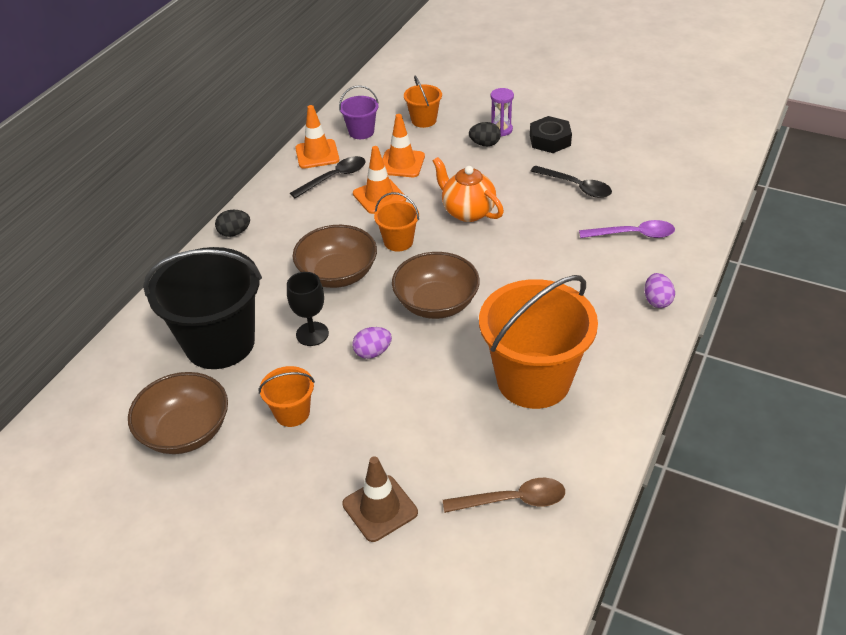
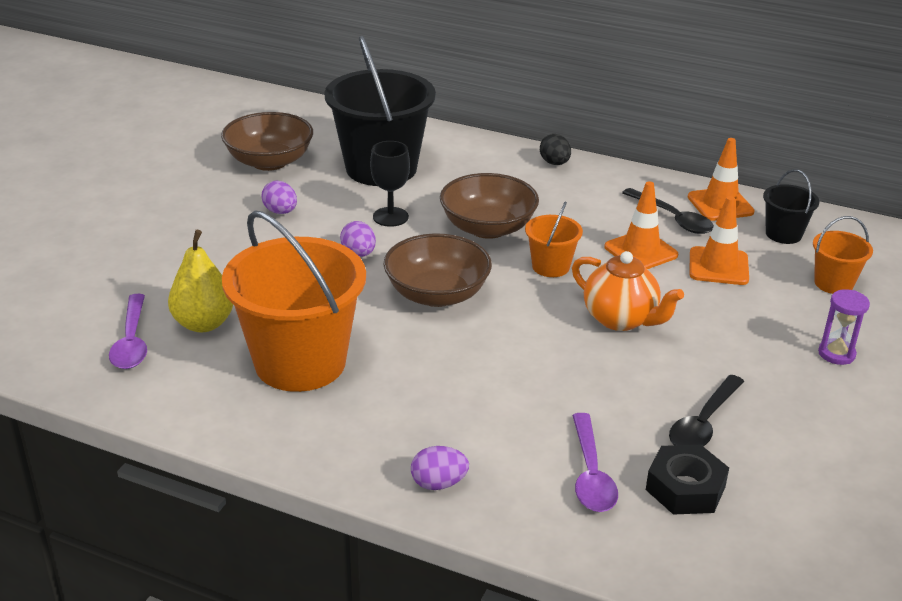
camera: 85 degrees right, 10 degrees down
orange bucket [259,366,315,427] -> purple egg [261,181,297,214]
purple bucket [339,86,379,139] -> black bucket [763,169,819,244]
brown traffic cone [342,456,418,542] -> none
orange teapot [433,157,504,222] -> orange teapot turned 90 degrees clockwise [572,251,684,331]
brown spoon [443,478,565,513] -> purple spoon [109,294,147,369]
black egg [469,122,501,146] -> none
black nut [530,116,572,153] -> black nut moved to [646,445,729,515]
none -> yellow pear [168,230,233,332]

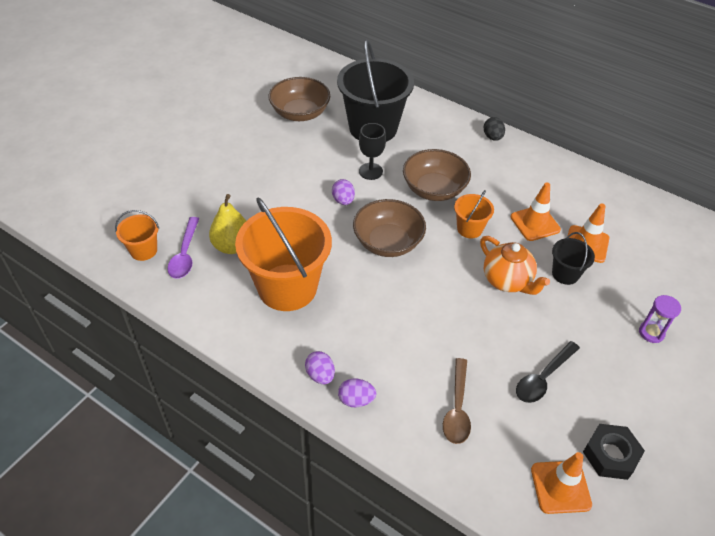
camera: 10 degrees right, 15 degrees up
purple egg [261,181,297,214] -> purple egg moved to [305,351,335,384]
purple spoon [572,413,618,512] -> brown spoon [443,358,471,444]
black spoon [622,188,714,234] -> none
black nut [646,445,729,515] -> black nut moved to [583,424,645,480]
orange traffic cone [688,138,755,221] -> orange traffic cone moved to [531,452,592,514]
black bucket [763,169,819,244] -> black bucket moved to [552,232,595,285]
orange bucket [813,216,873,294] -> orange bucket moved to [115,210,159,261]

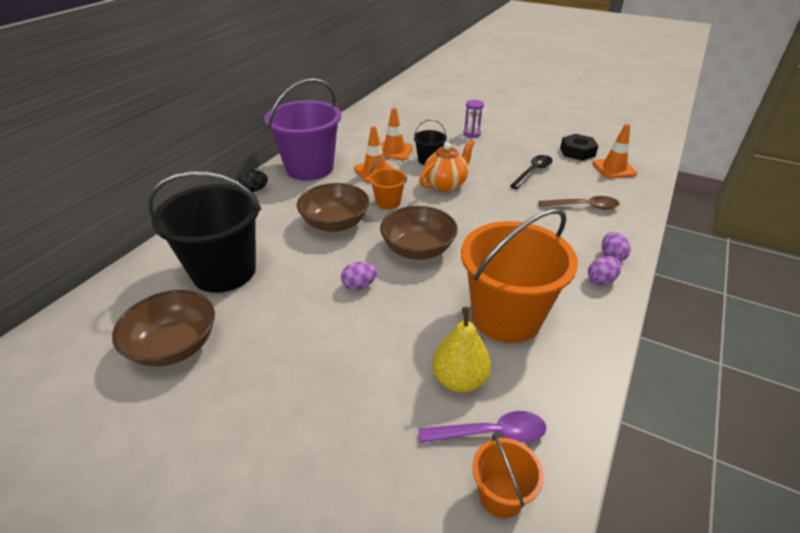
camera: 95 degrees left, 10 degrees down
black goblet [359,123,386,180] -> none
black spoon [516,341,580,403] -> black spoon turned 90 degrees counterclockwise [510,155,553,189]
none -> purple bucket [264,78,342,180]

